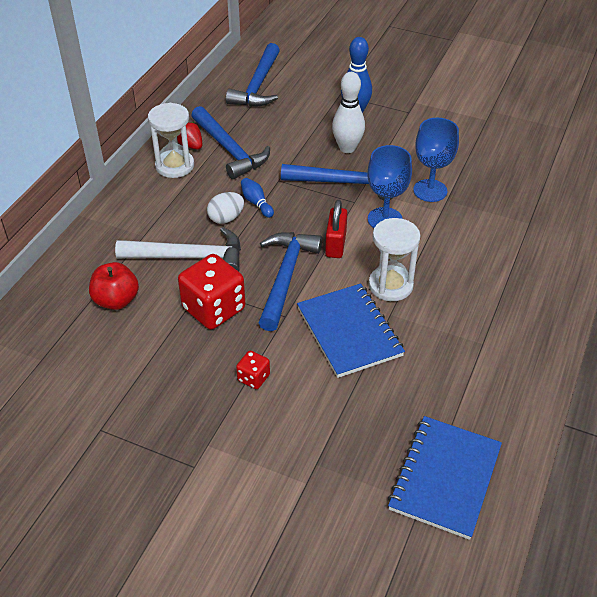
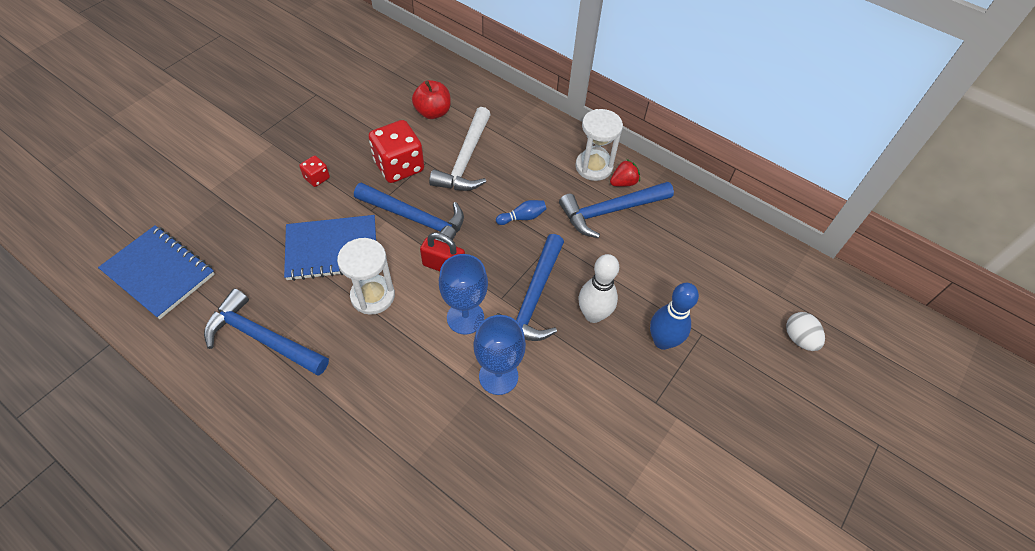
camera: 100 degrees right, 10 degrees up
white egg [207,192,244,224] -> white egg moved to [786,312,825,351]
blue hammer [226,43,280,107] -> blue hammer moved to [204,289,329,376]

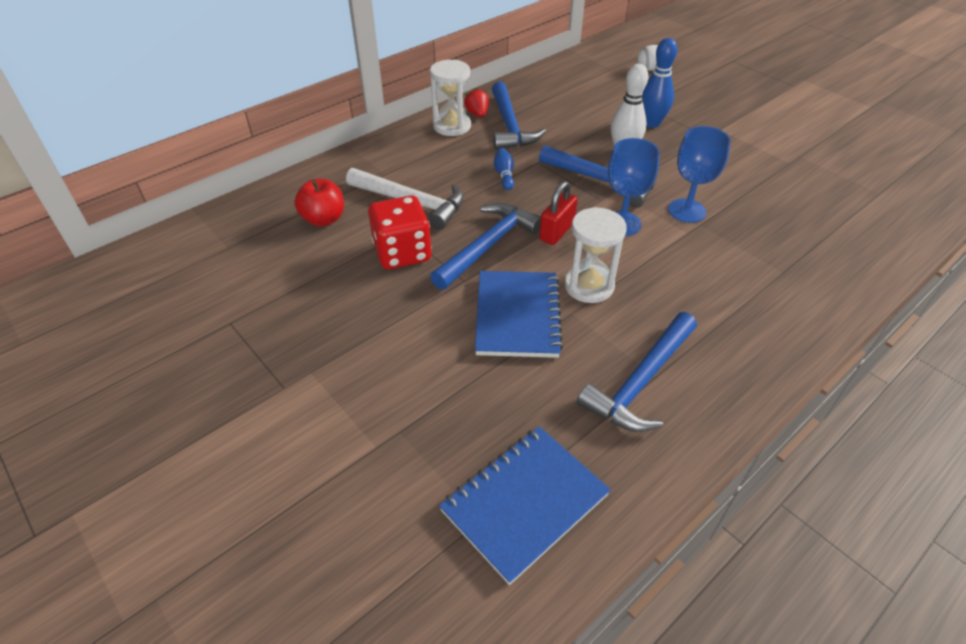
camera: 75 degrees left, 10 degrees down
red dice [299,156,330,187] -> none

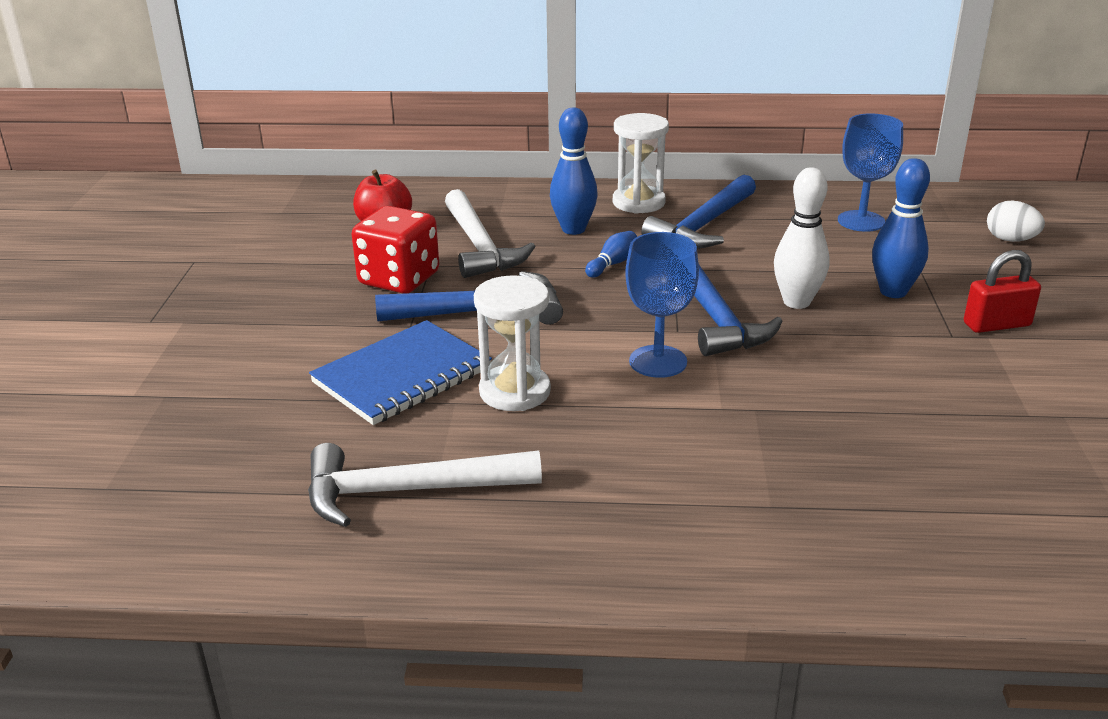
camera: 45 degrees right, 15 degrees down
blue notebook [439,426,611,585] -> none
red strawberry [464,88,489,117] -> none
red padlock [539,181,578,245] -> red padlock moved to [964,250,1041,333]
blue hammer [577,312,697,432] -> white hammer [308,443,542,527]
blue goblet [668,126,731,223] -> blue goblet moved to [838,113,903,232]
none -> blue bowling pin [550,107,598,235]

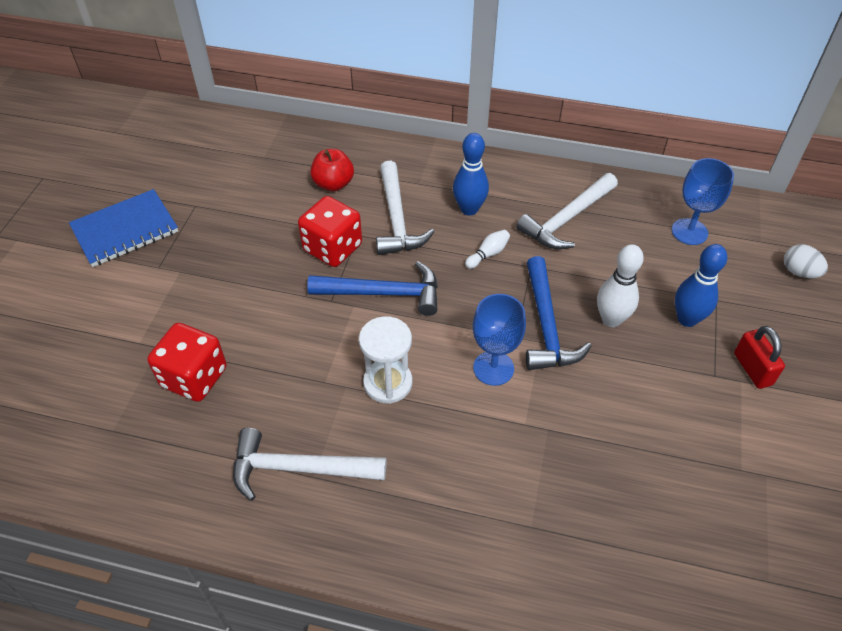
camera: 10 degrees right, 20 degrees up
blue notebook [309,320,492,425] -> blue notebook moved to [69,189,178,267]
blue bowling pin [585,231,637,278] -> white bowling pin [465,230,510,269]
white hourglass [613,113,669,214] -> none
blue hammer [641,175,756,249] -> white hammer [516,173,618,249]
red padlock [964,250,1041,333] -> red padlock turned 75 degrees clockwise [734,326,785,389]
none -> red dice [148,323,227,402]

